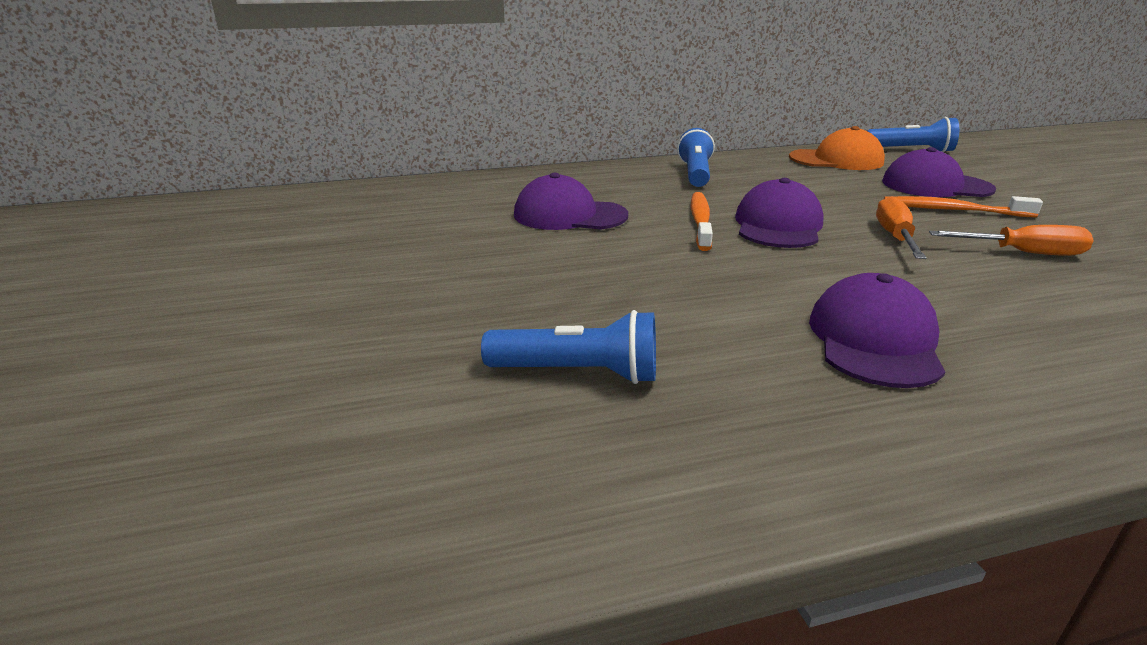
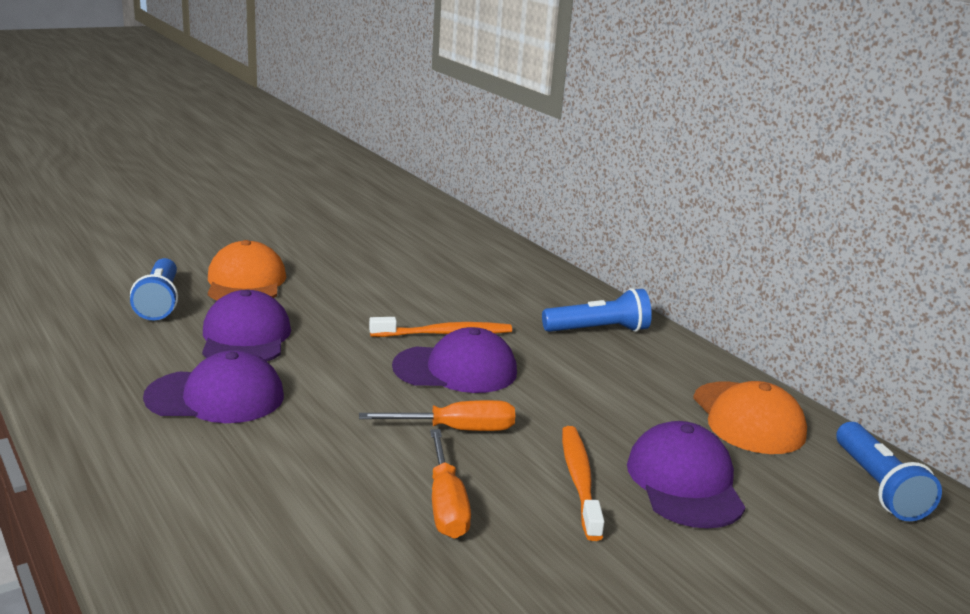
camera: 70 degrees right, 5 degrees down
purple cap [514,173,628,230] -> purple cap moved to [202,290,291,361]
none -> orange cap [208,240,286,300]

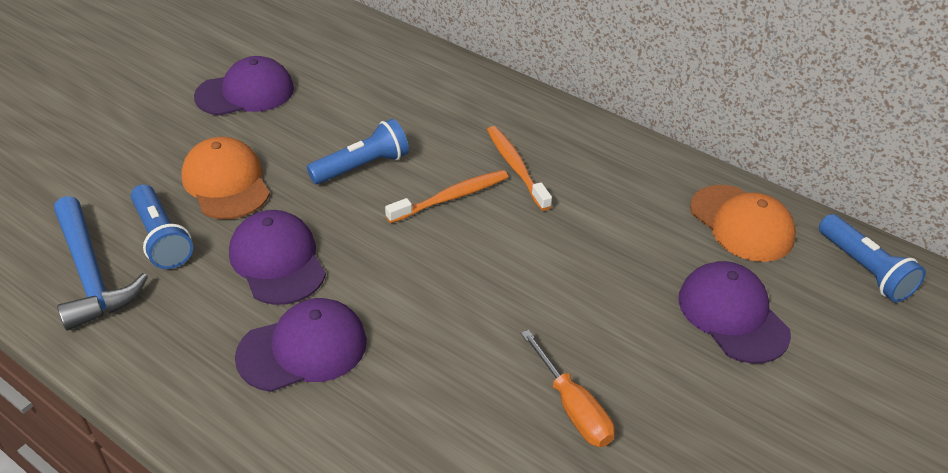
camera: 20 degrees left, 20 degrees up
orange screwdriver [359,400,515,431] -> none
purple cap [392,327,517,393] -> purple cap moved to [194,56,294,115]
blue flashlight [542,288,652,332] -> blue flashlight moved to [307,119,409,184]
orange toothbrush [562,426,604,541] -> orange toothbrush moved to [487,126,552,211]
none -> blue hammer [54,196,148,331]

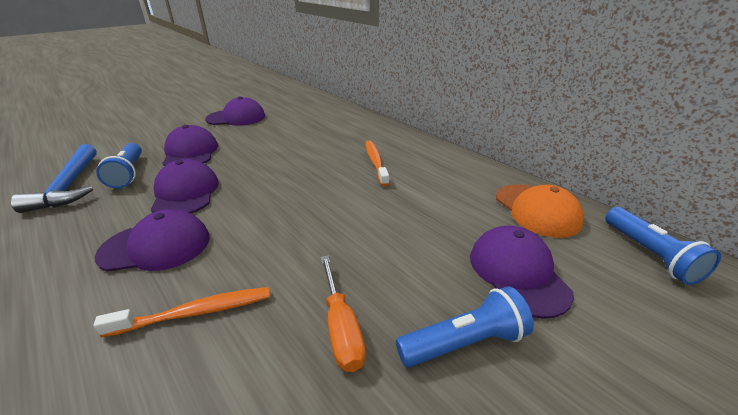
camera: 15 degrees right, 10 degrees down
orange cap [181,137,270,219] -> purple cap [162,125,218,166]
blue flashlight [307,119,409,184] -> blue flashlight moved to [396,286,534,367]
orange toothbrush [385,170,508,223] -> orange toothbrush moved to [93,287,270,337]

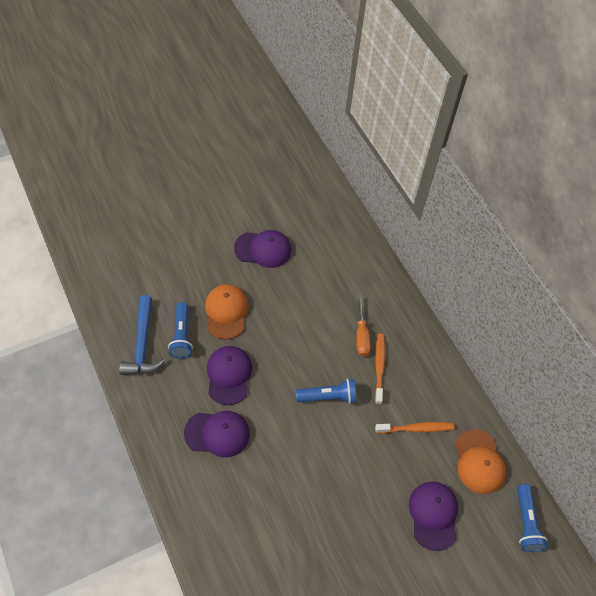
camera: 10 degrees right, 25 degrees up
orange toothbrush [93,287,270,337] -> orange toothbrush moved to [375,422,455,433]
purple cap [162,125,218,166] -> orange cap [205,284,249,339]
orange screwdriver [321,255,366,372] -> orange screwdriver moved to [356,295,371,356]
blue flashlight [396,286,534,367] -> blue flashlight moved to [296,379,356,404]

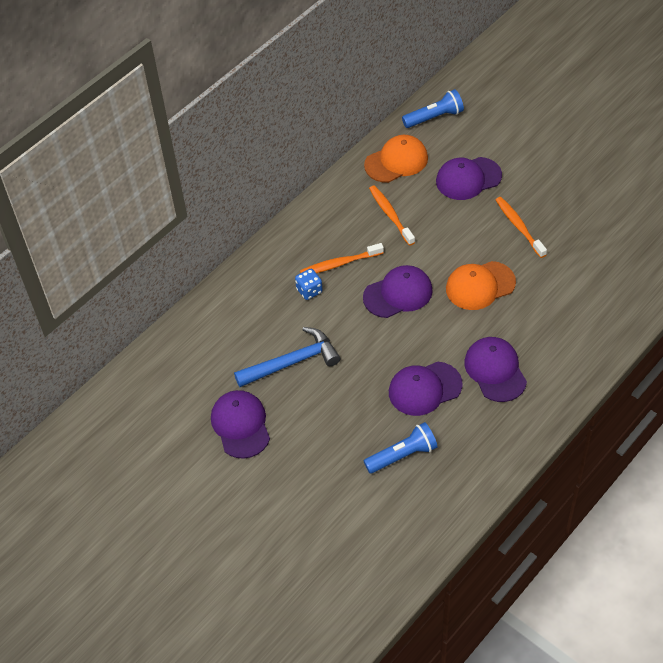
camera: 105 degrees left, 5 degrees down
blue hammer [119,295,165,375] -> blue hammer moved to [234,327,340,387]
orange cap [205,284,249,339] -> orange cap moved to [446,261,516,310]
blue flashlight [296,379,356,404] -> purple cap [363,265,433,318]
orange screwdriver [356,295,371,356] -> blue dice [295,269,323,300]
none -> orange toothbrush [496,197,547,258]

